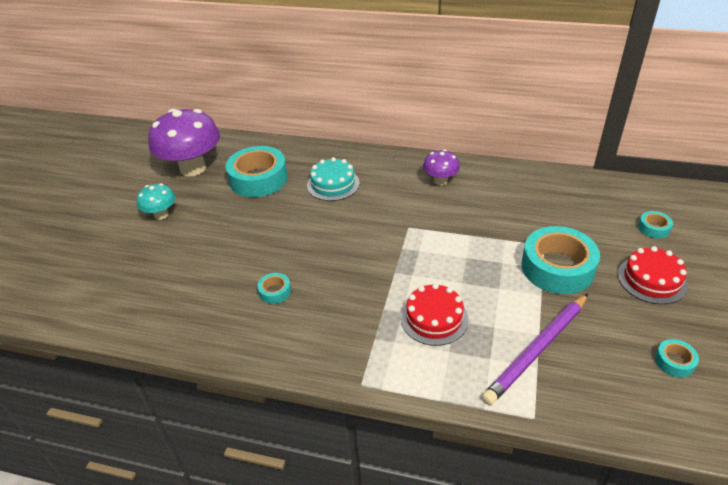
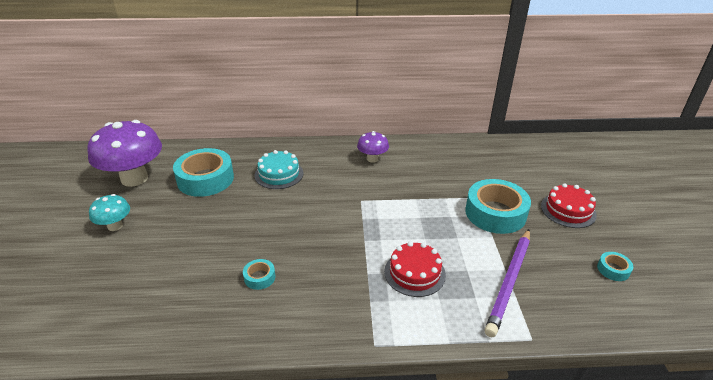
camera: 20 degrees left, 5 degrees down
turquoise tape [638,211,673,238] -> none

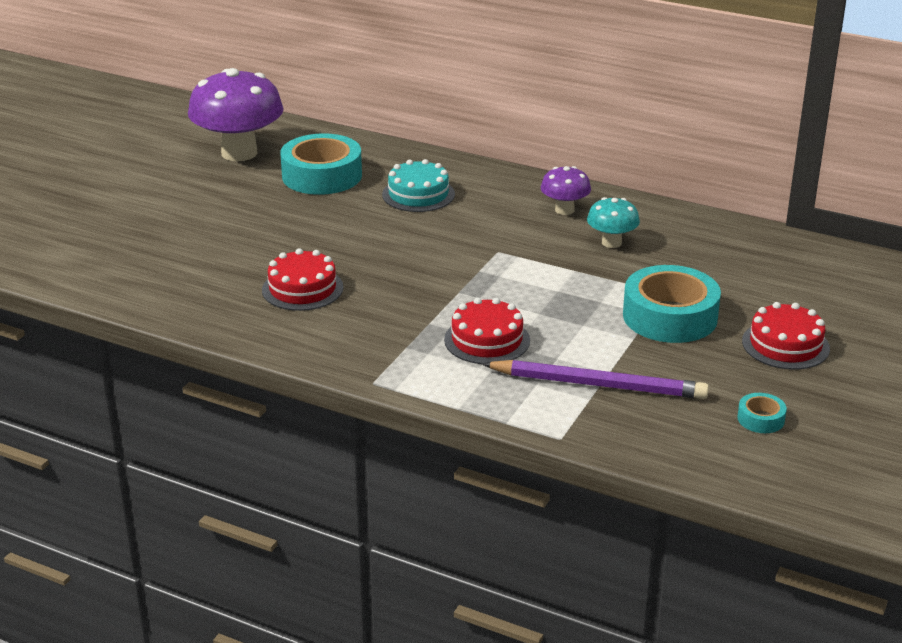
camera: 30 degrees right, 5 degrees down
turquoise mushroom [89,194,130,231] -> turquoise mushroom moved to [587,197,640,248]
turquoise tape [243,259,275,290] -> red cake [262,248,343,311]
purple pencil [484,229,530,337] -> purple pencil turned 135 degrees counterclockwise [482,360,709,399]

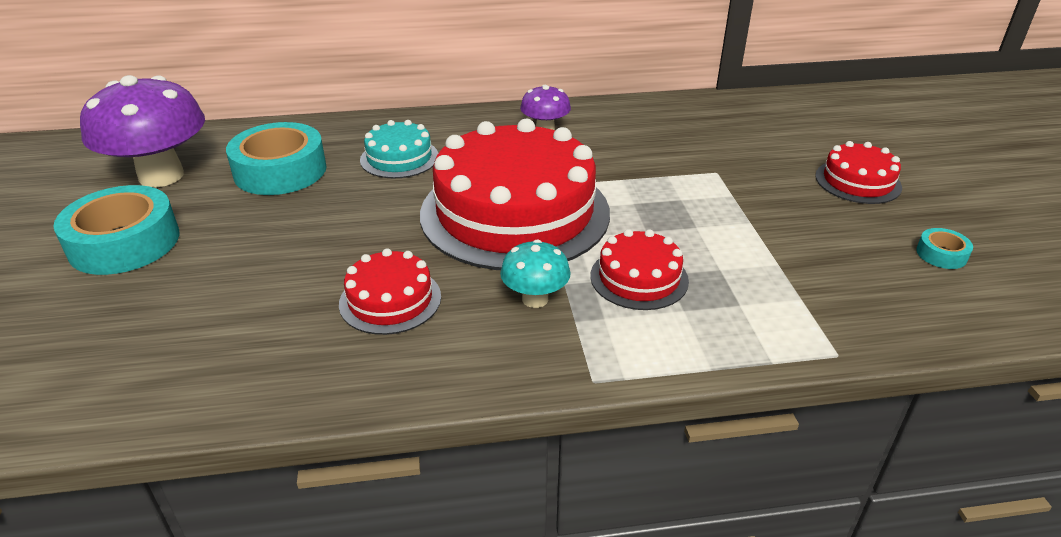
camera: 35 degrees left, 5 degrees up
purple pencil [482,360,709,399] -> none
turquoise mushroom [587,197,640,248] -> turquoise mushroom moved to [500,239,571,308]
turquoise tape [623,265,721,343] -> turquoise tape moved to [53,185,180,275]
none -> red cake [420,119,610,270]

